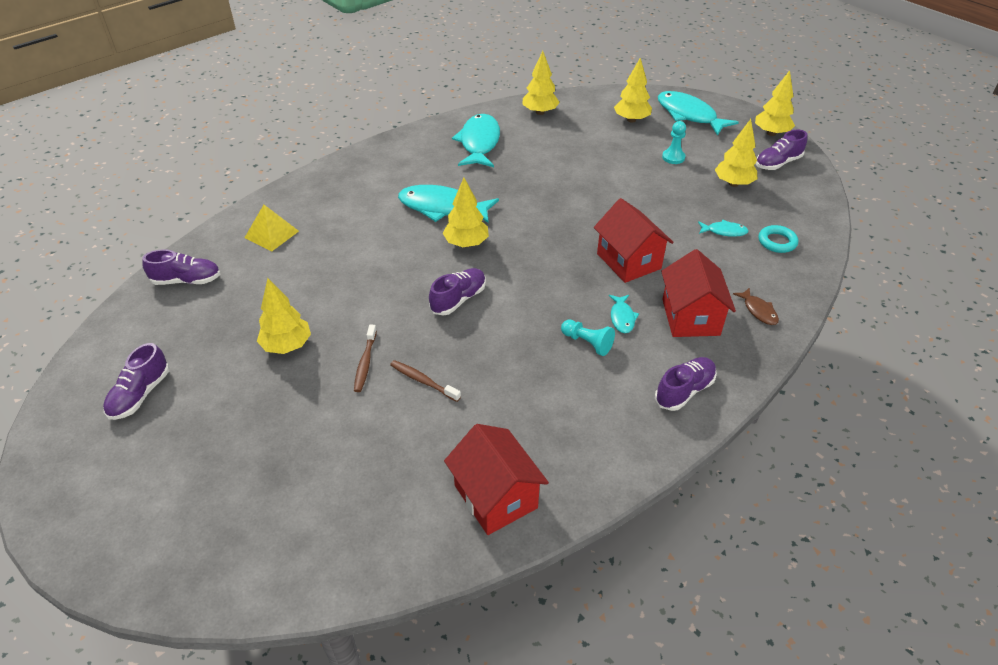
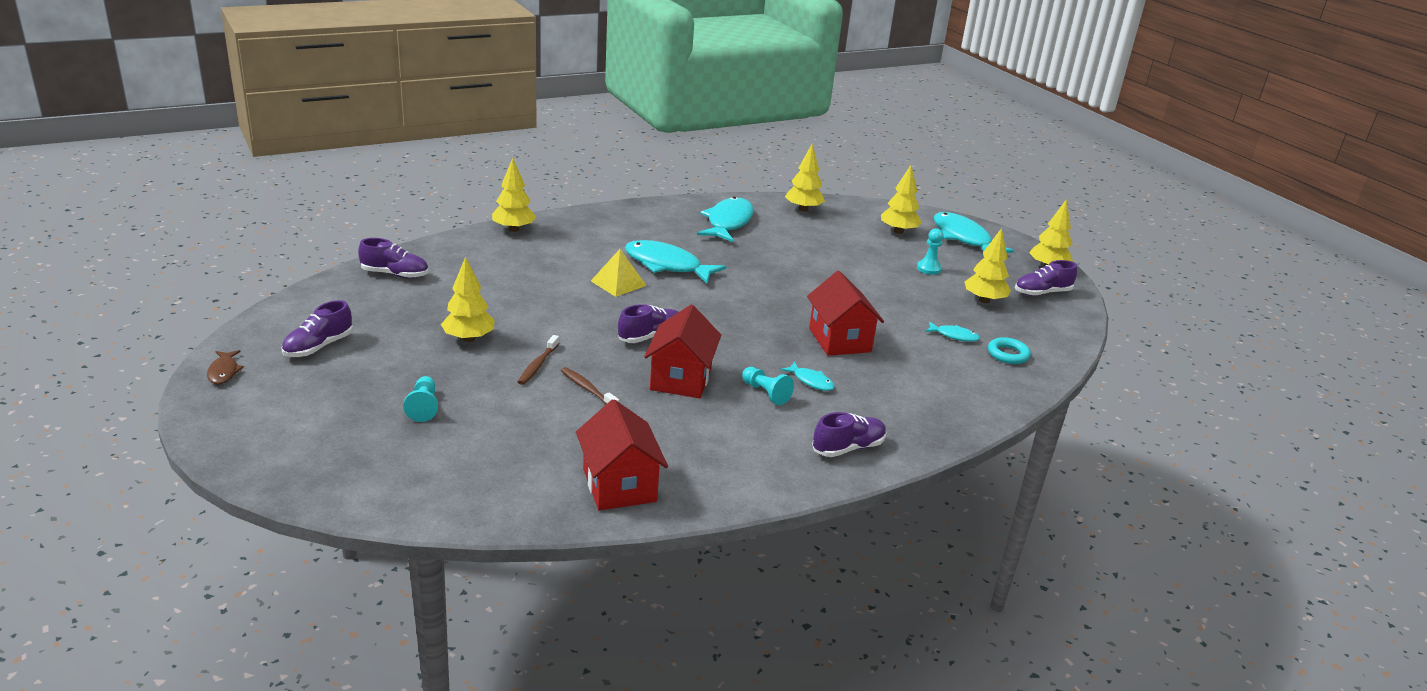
camera: 10 degrees right, 15 degrees down
yellow pyramid [245,205,299,251] -> yellow pyramid moved to [591,249,647,297]
yellow tree [443,178,489,247] -> yellow tree moved to [492,158,536,232]
turquoise fish [609,295,639,333] -> turquoise fish turned 60 degrees counterclockwise [781,362,834,391]
red house [661,249,736,337] -> red house moved to [644,305,721,398]
brown fish [733,288,779,325] -> brown fish moved to [207,350,244,385]
none -> turquoise pawn [403,376,438,422]

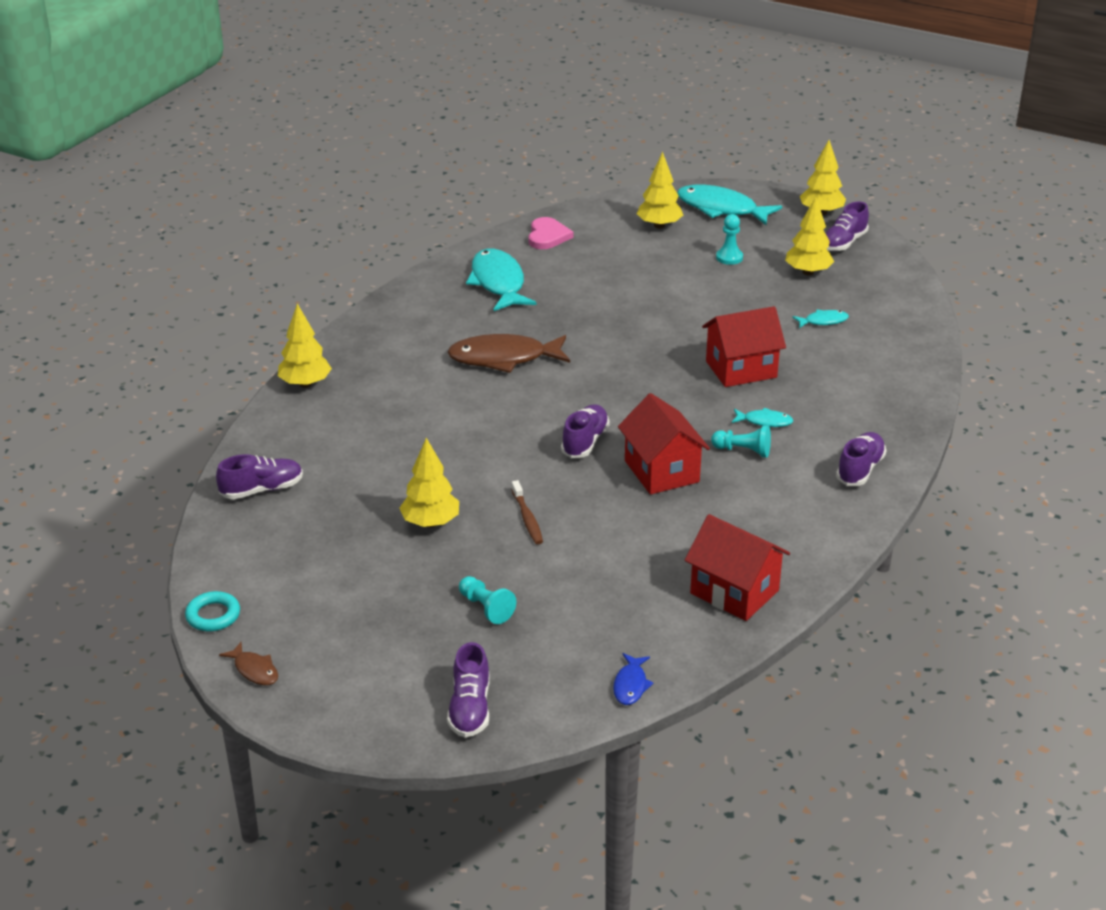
camera: 30 degrees left, 5 degrees up
purple shoe [281,300,353,357] -> purple shoe moved to [447,642,490,738]
brown toothbrush [561,367,619,404] -> none
yellow pyramid [591,249,647,297] -> none
turquoise fish [625,240,726,283] -> brown fish [447,334,570,373]
yellow tree [785,144,825,212] -> pink heart [528,217,573,249]
red house [807,271,884,356] -> red house turned 60 degrees counterclockwise [702,306,786,387]
turquoise ring [988,337,1031,364] -> turquoise ring moved to [185,591,240,631]
none -> blue fish [613,653,654,705]

